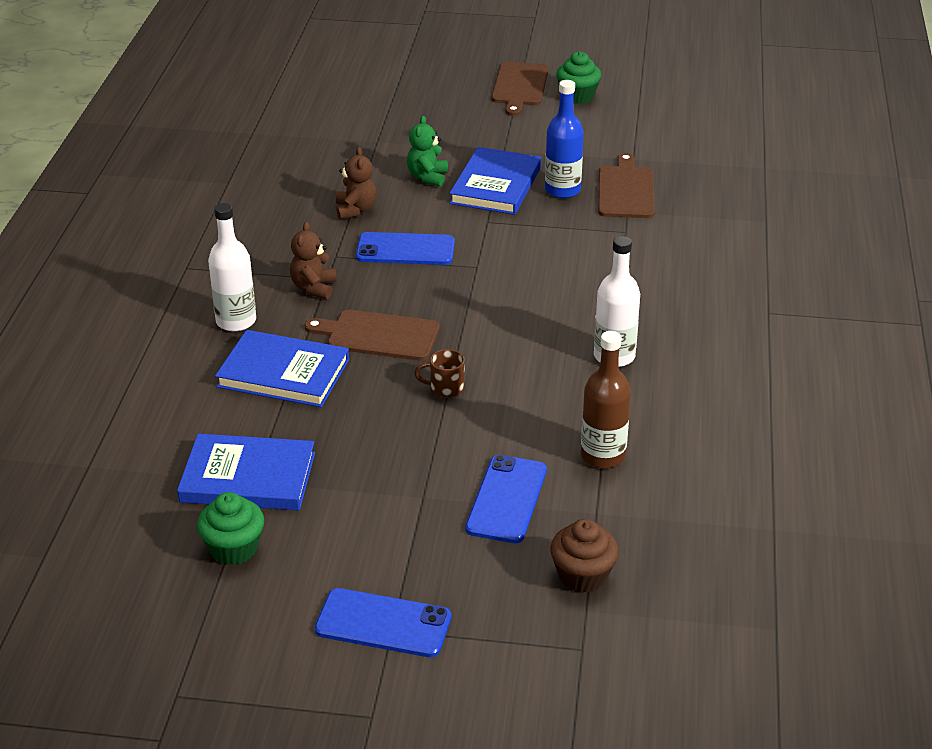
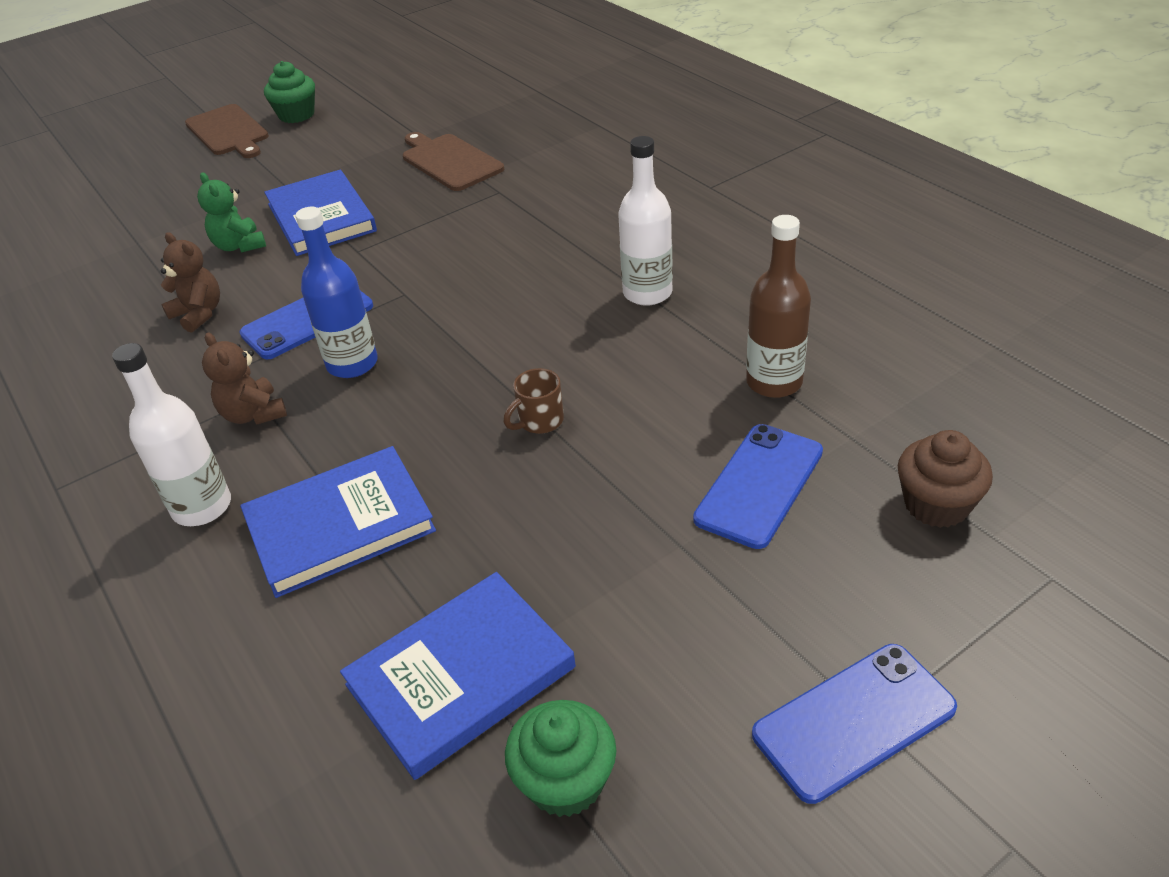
camera: 40 degrees left, 5 degrees up
brown cutting board [304,310,440,361] -> none
blue phone [465,455,547,543] -> blue phone turned 60 degrees clockwise [693,424,823,549]
blue bottle [545,80,584,198] -> blue bottle moved to [296,207,378,378]

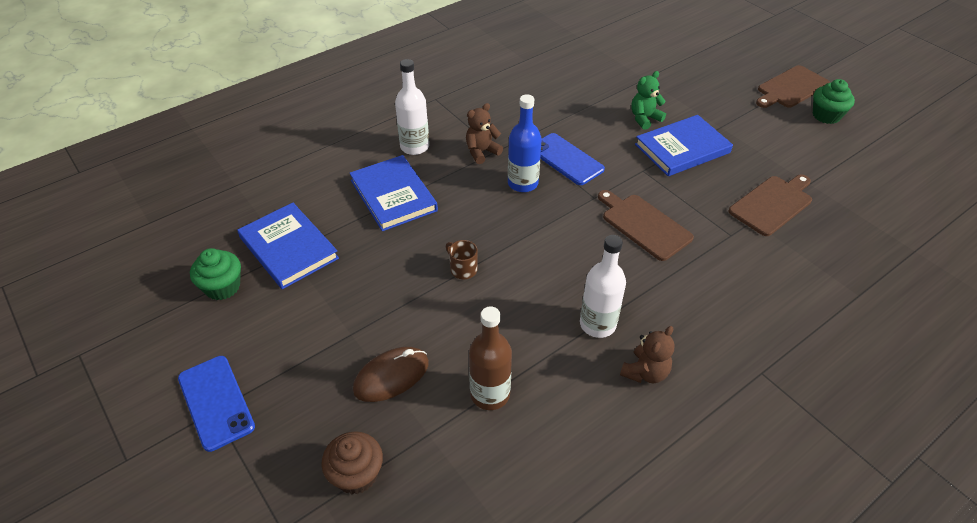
camera: 85 degrees right, 5 degrees up
brown teddy bear [161,232,220,333] -> brown teddy bear moved to [620,326,675,383]
blue phone [693,424,823,549] -> brown mouse [353,347,429,402]
none -> brown cutting board [598,190,694,261]

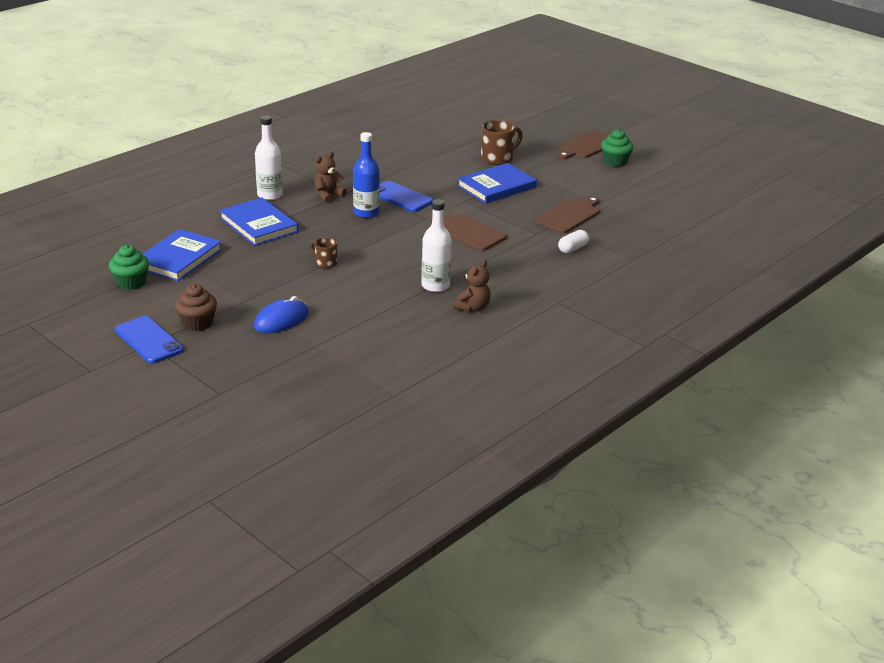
camera: 10 degrees left, 15 degrees down
blue book [237,203,339,289] -> blue book turned 75 degrees clockwise [143,229,222,281]
brown cupcake [321,431,383,494] -> brown cupcake moved to [175,284,217,331]
brown mouse [353,347,429,402] -> blue mouse [254,296,309,333]
brown bottle [469,306,512,410] -> none
green teddy bear [631,71,666,130] -> none
none -> brown mug [481,120,523,165]
none -> white capsule [558,230,589,253]

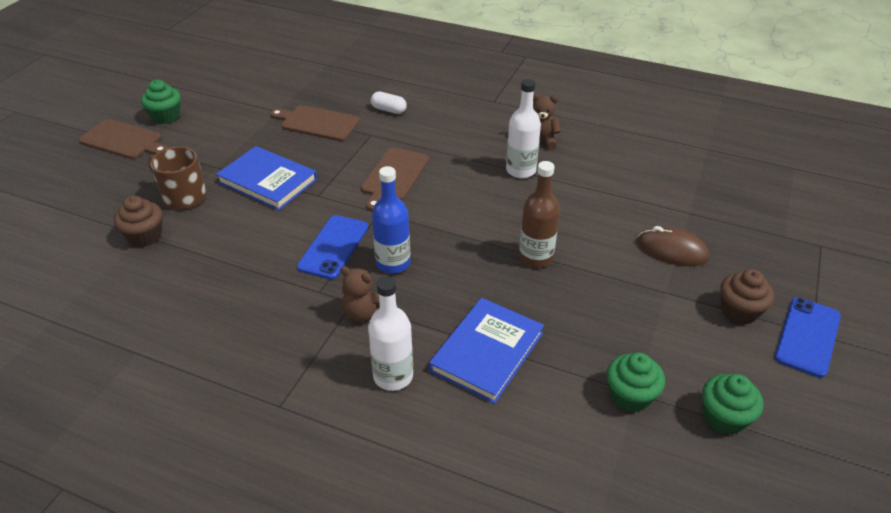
camera: 110 degrees left, 10 degrees up
blue book [143,229,222,281] -> green cupcake [607,352,665,413]
blue mouse [254,296,309,333] -> brown mouse [637,226,709,266]
brown mug [310,237,337,268] -> brown bottle [519,161,560,268]
none -> brown cupcake [114,196,163,247]

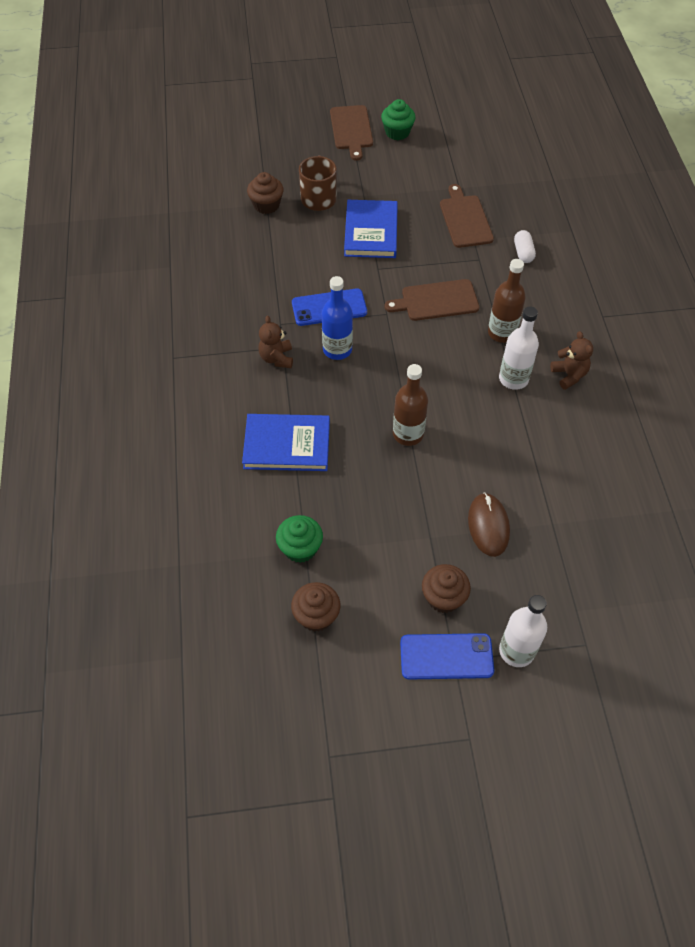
camera: 60 degrees right, 15 degrees up
white bottle [368,276,413,391] -> white bottle moved to [499,595,547,667]
green cupcake [702,374,763,435] -> brown cupcake [291,582,340,632]
none -> brown bottle [488,259,526,343]

